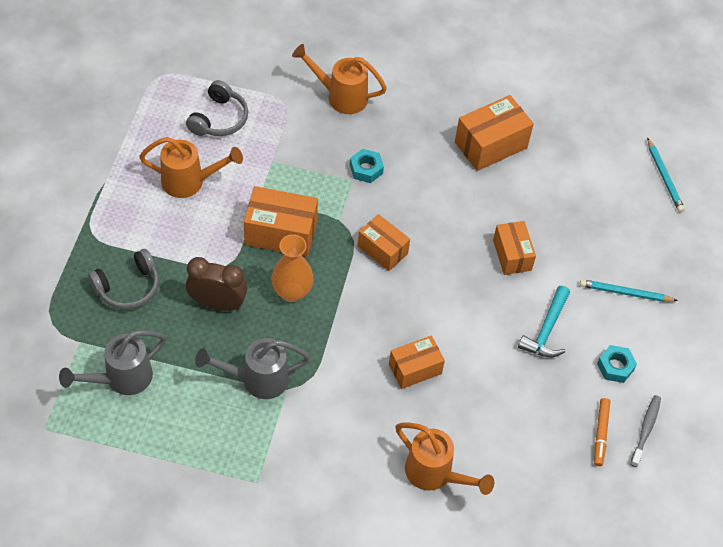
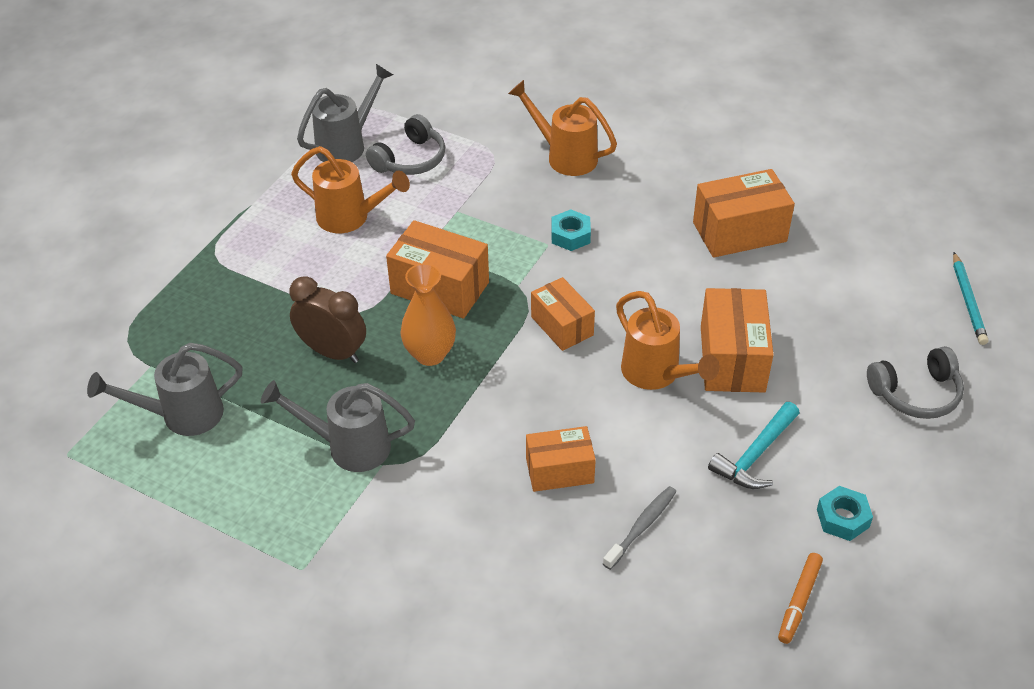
camera: 20 degrees right, 10 degrees down
grey headphones [88,249,159,309] -> grey headphones moved to [867,346,964,419]
orange watering can [395,423,494,495] -> orange watering can moved to [616,291,720,390]
orange box [493,221,536,275] -> orange box [701,288,774,393], size x1.52
turquoise pencil [580,279,678,302] -> none
grey toothbrush [630,395,661,467] -> grey toothbrush moved to [603,486,677,570]
none -> grey watering can [297,64,393,162]

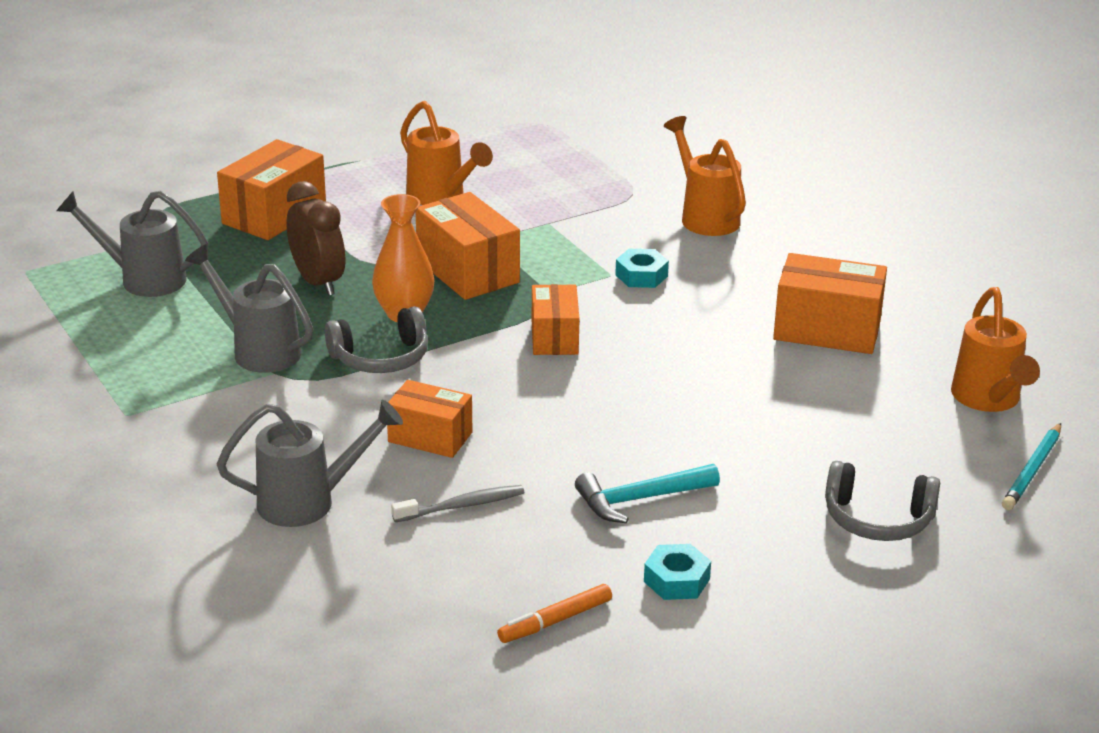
camera: 30 degrees right, 15 degrees down
grey watering can [297,64,393,162] -> grey watering can moved to [217,400,403,527]
grey headphones [366,114,445,175] -> grey headphones moved to [325,306,428,373]
orange watering can [616,291,720,390] -> orange watering can moved to [951,287,1040,412]
orange box [701,288,774,393] -> orange box moved to [217,139,326,240]

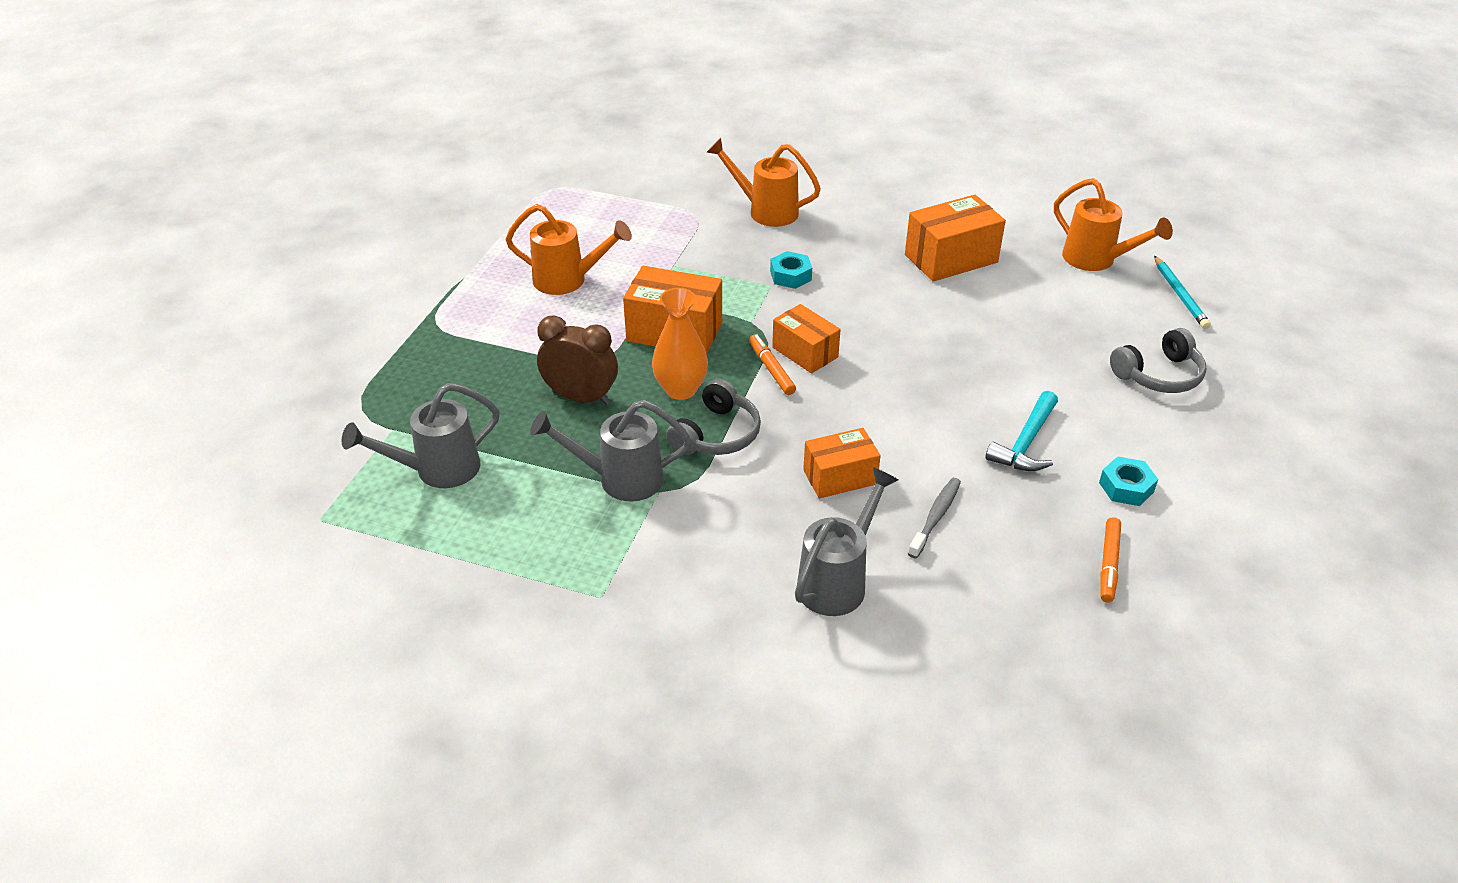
camera: 40 degrees left, 10 degrees up
orange box [217,139,326,240] -> none
none -> orange marker [749,334,796,395]

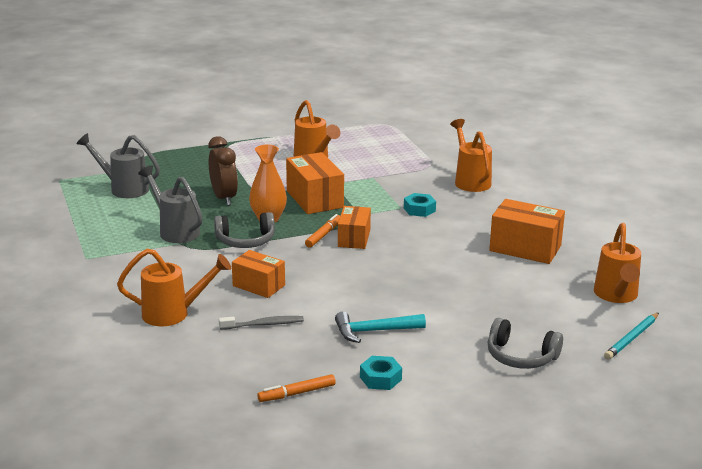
camera: 50 degrees right, 15 degrees down
grey watering can [795,467,898,616] -> orange watering can [117,249,231,326]

